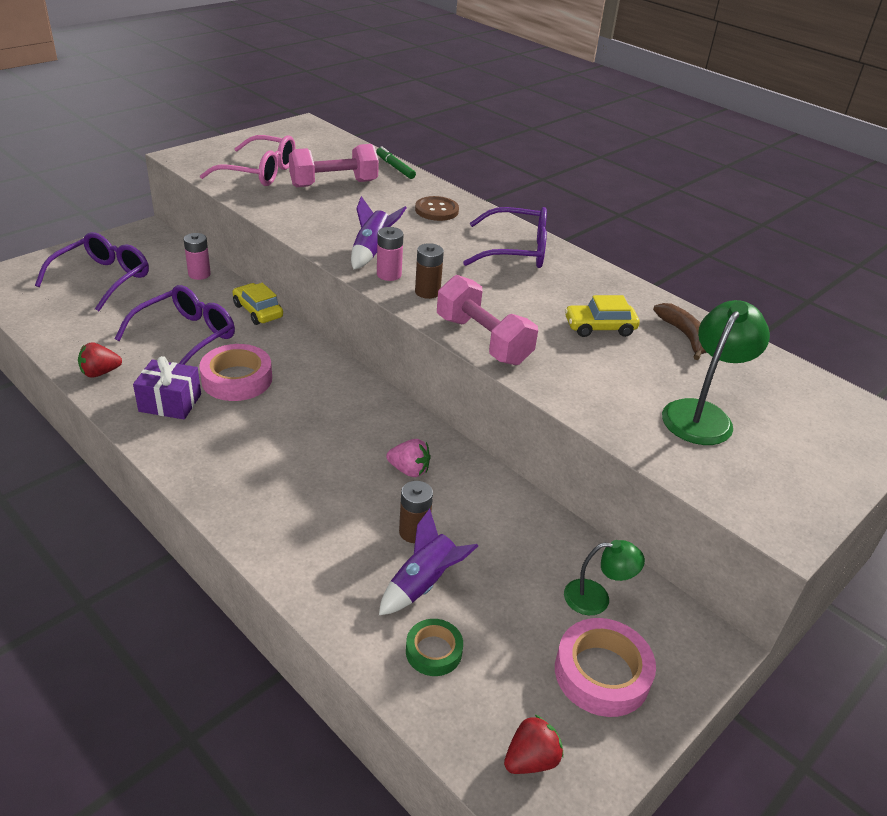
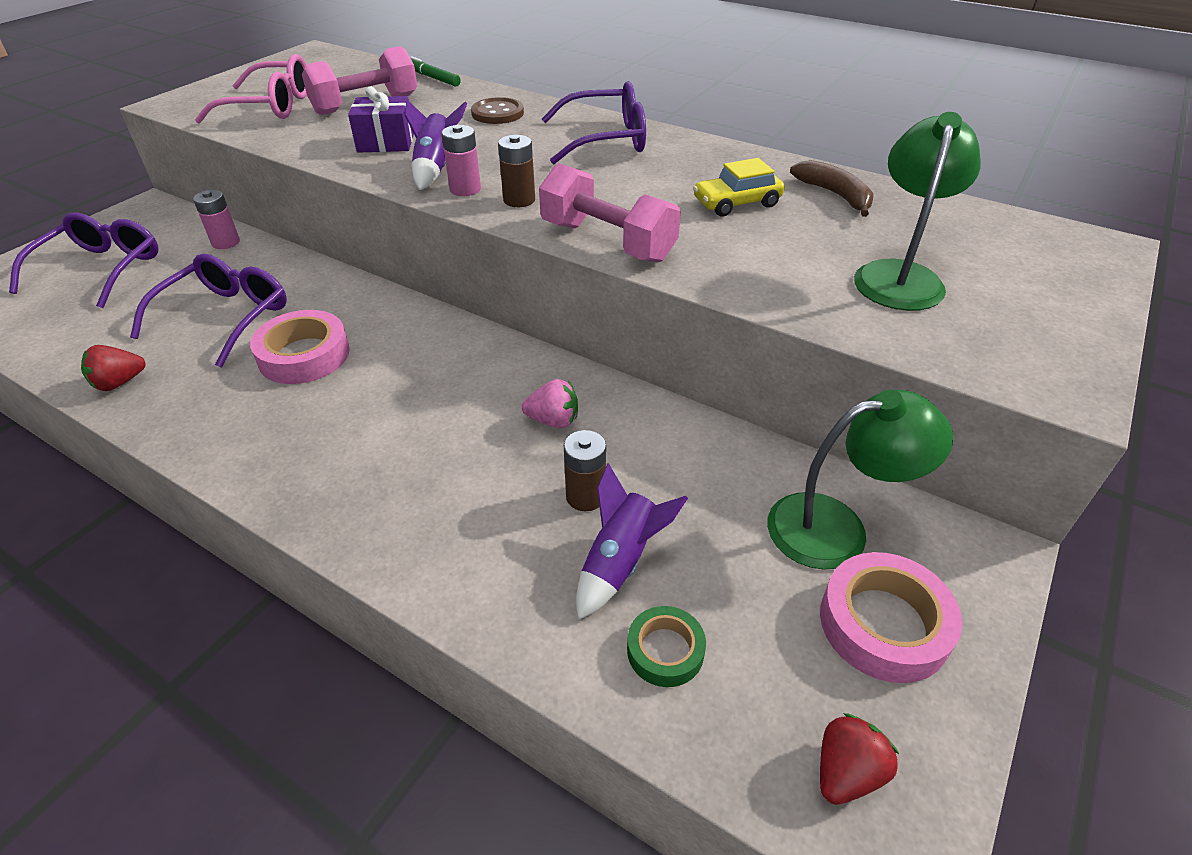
camera: 10 degrees left, 5 degrees up
purple gift [133,356,201,420] -> purple gift moved to [348,87,414,153]
yellow car [233,283,283,325] -> none
green lamp [564,540,645,615] -> green lamp [767,390,953,570], size x1.66

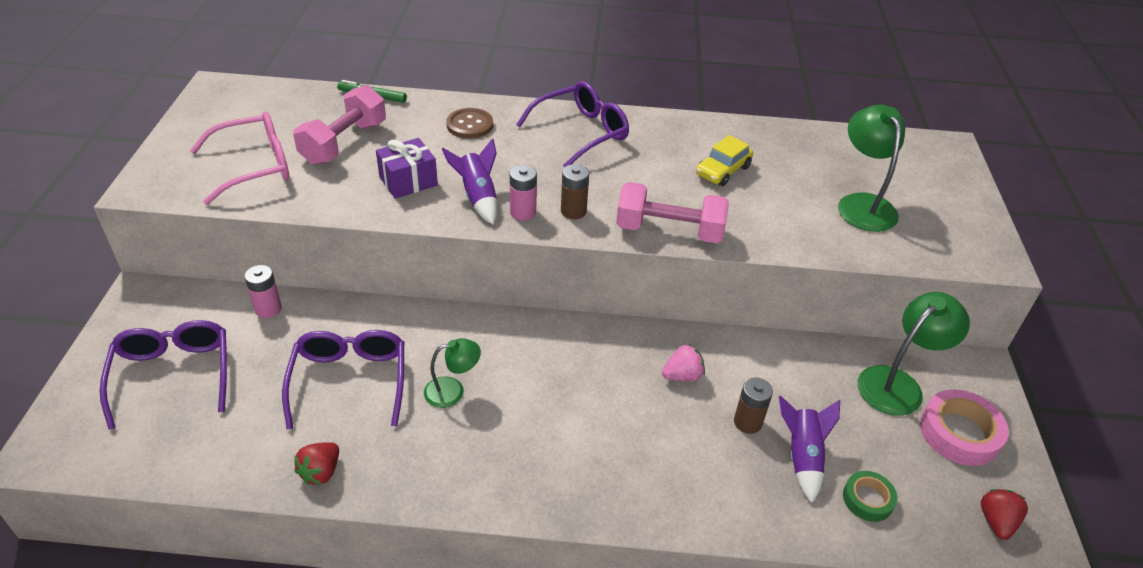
camera: 30 degrees left, 0 degrees up
pink tape [250,310,350,384] -> green lamp [424,338,481,408]
brown banana [790,160,873,217] -> none

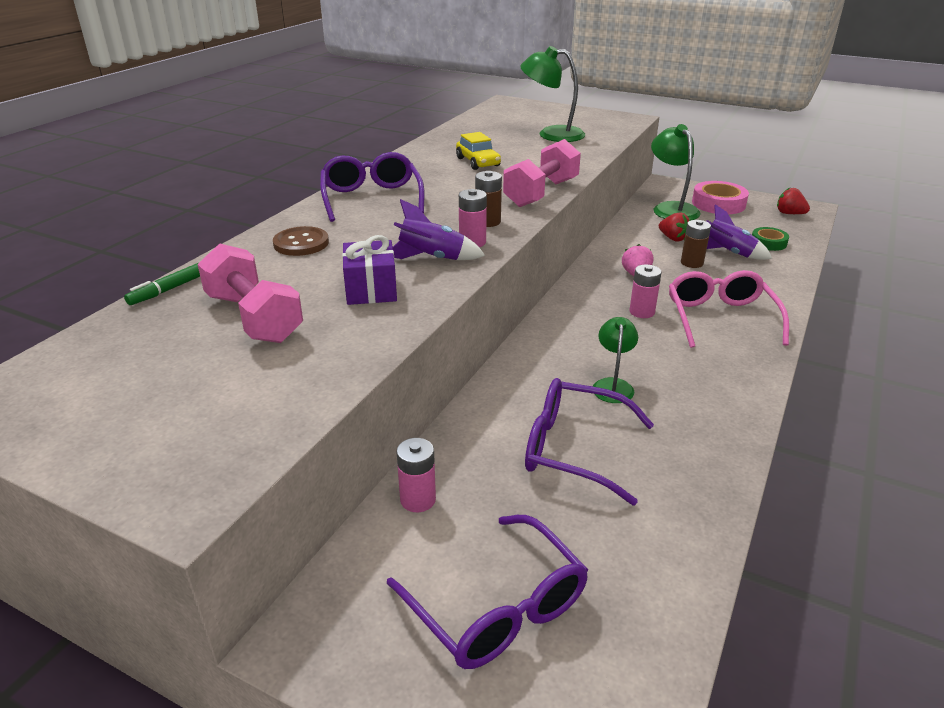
camera: 65 degrees left, 10 degrees down
purple glasses [99,320,227,430] -> purple glasses turned 135 degrees counterclockwise [387,515,588,669]
pink glasses [190,111,289,205] -> pink glasses moved to [669,270,789,348]
red strawberry [294,442,339,485] -> red strawberry moved to [659,212,691,242]
none -> pink battery [630,264,662,318]

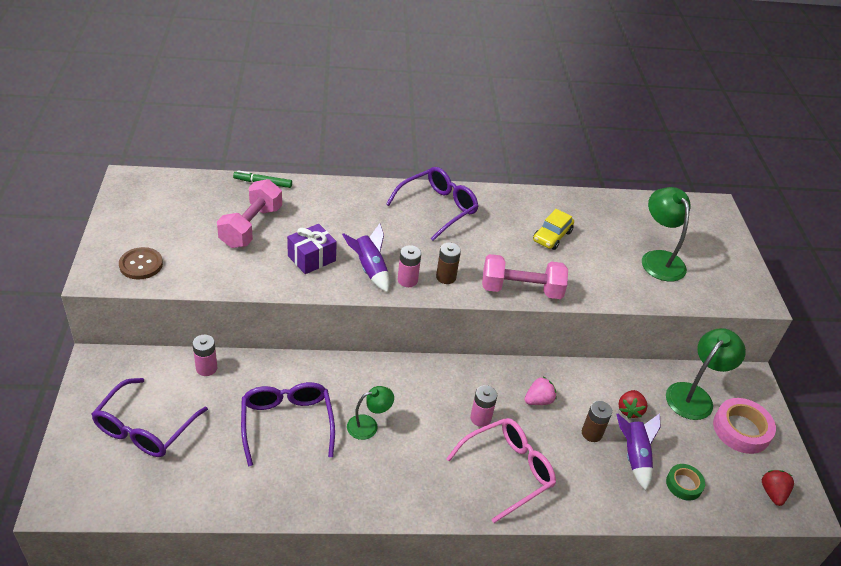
camera: 55 degrees right, 10 degrees up
brown button [273,226,329,256] -> brown button moved to [119,247,163,280]

